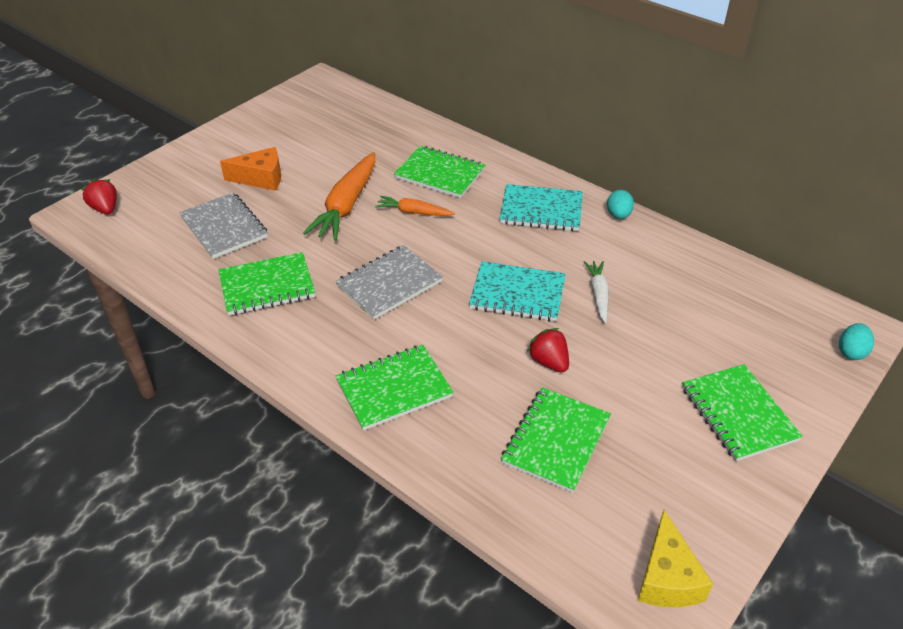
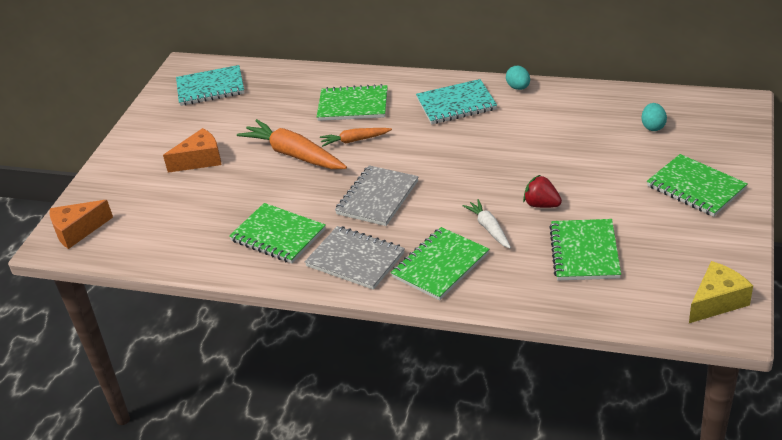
camera: 20 degrees left, 5 degrees down
red strawberry [81,179,117,214] -> orange cheese [50,200,113,249]
grey notebook [179,192,268,259] -> grey notebook moved to [305,226,405,290]
green notebook [219,252,315,316] -> green notebook turned 75 degrees clockwise [229,203,326,263]
orange carrot [303,152,375,241] -> orange carrot turned 135 degrees clockwise [237,119,347,169]
turquoise notebook [469,261,566,321] -> turquoise notebook moved to [176,65,244,106]
white carrot [584,261,609,323] -> white carrot moved to [462,199,511,248]
yellow cheese [638,510,713,607] -> yellow cheese turned 105 degrees counterclockwise [689,261,753,323]
turquoise egg [839,323,874,360] -> turquoise egg moved to [642,103,667,131]

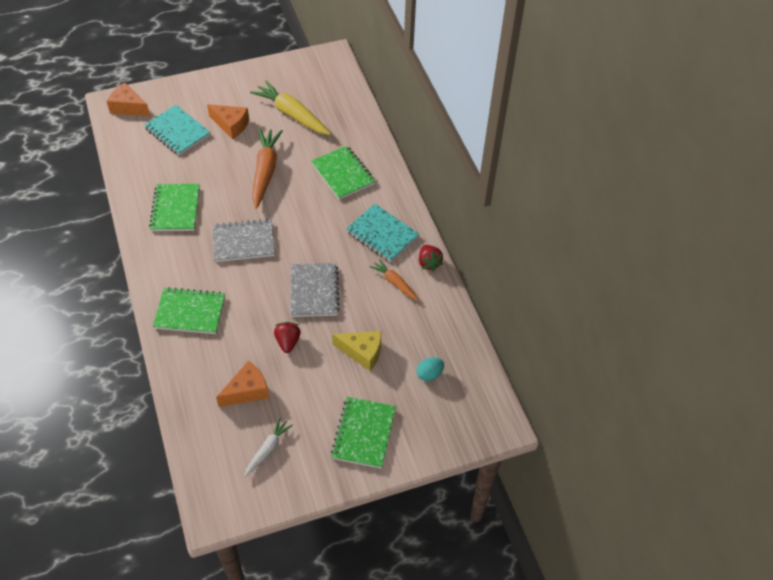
camera: 50 degrees right, 15 degrees up
turquoise notebook [176,65,244,106] -> turquoise notebook moved to [144,105,210,155]
grey notebook [305,226,405,290] -> grey notebook moved to [291,263,340,317]
orange carrot [320,128,392,147] -> orange carrot moved to [369,259,419,300]
white carrot [462,199,511,248] -> white carrot moved to [245,417,293,477]
turquoise egg [506,66,530,90] -> red strawberry [419,245,443,271]
green notebook [549,219,621,280] -> orange cheese [216,361,269,407]
yellow cheese [689,261,753,323] -> yellow cheese moved to [332,331,381,371]
none -> yellow carrot [250,80,331,135]

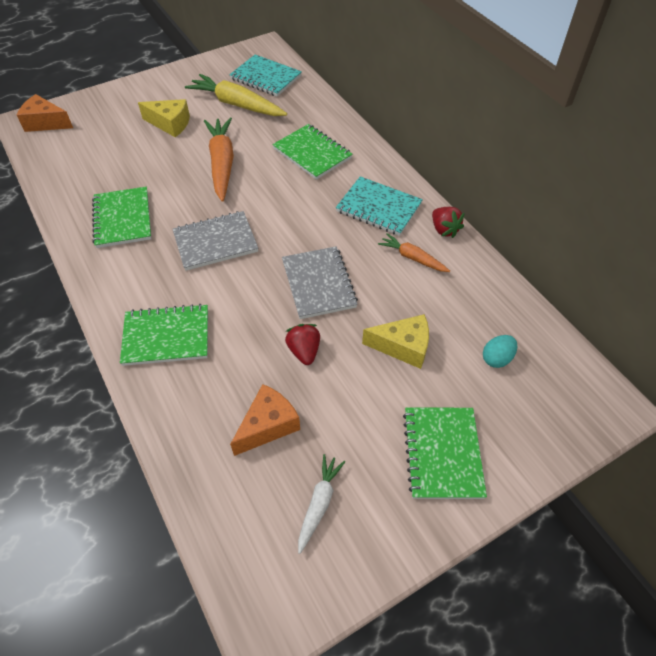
camera: 10 degrees left, 0 degrees up
turquoise notebook [144,105,210,155] -> turquoise notebook moved to [229,54,302,96]
orange cheese [207,104,249,139] -> yellow cheese [138,99,190,137]

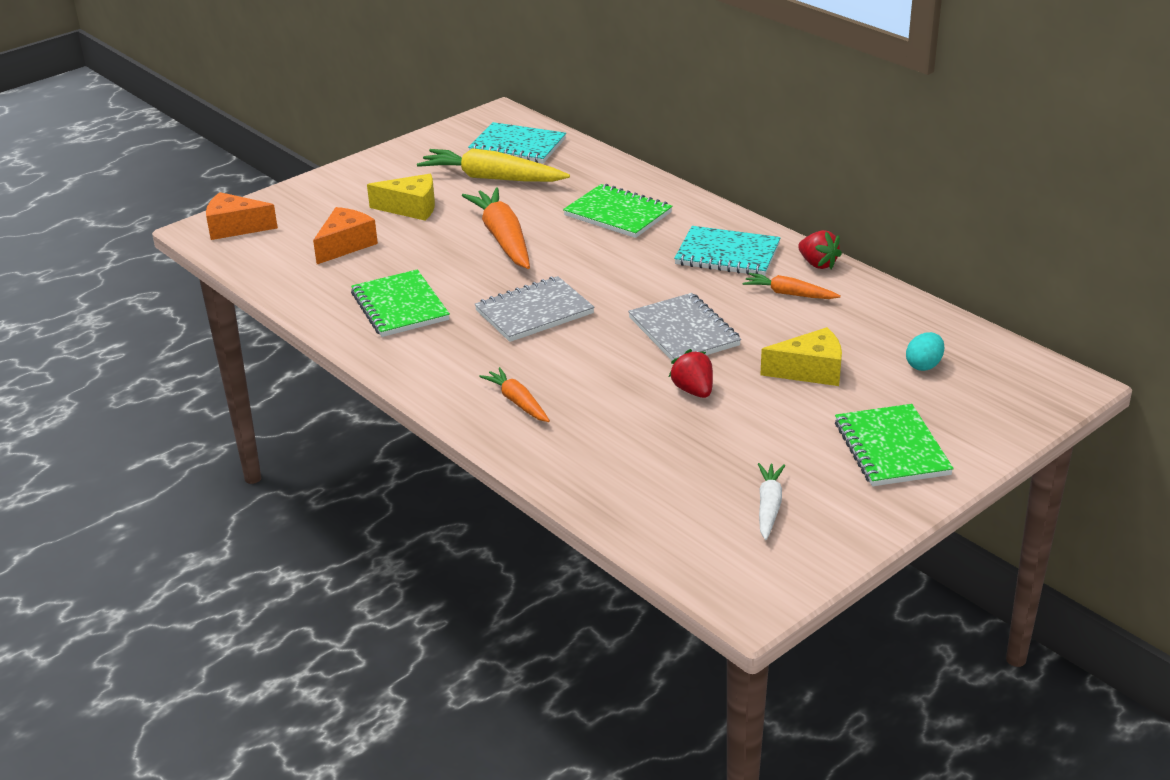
camera: 10 degrees left, 20 degrees down
green notebook [120,304,208,366] -> orange carrot [479,367,550,422]
orange cheese [230,384,300,456] -> orange cheese moved to [313,207,378,264]

